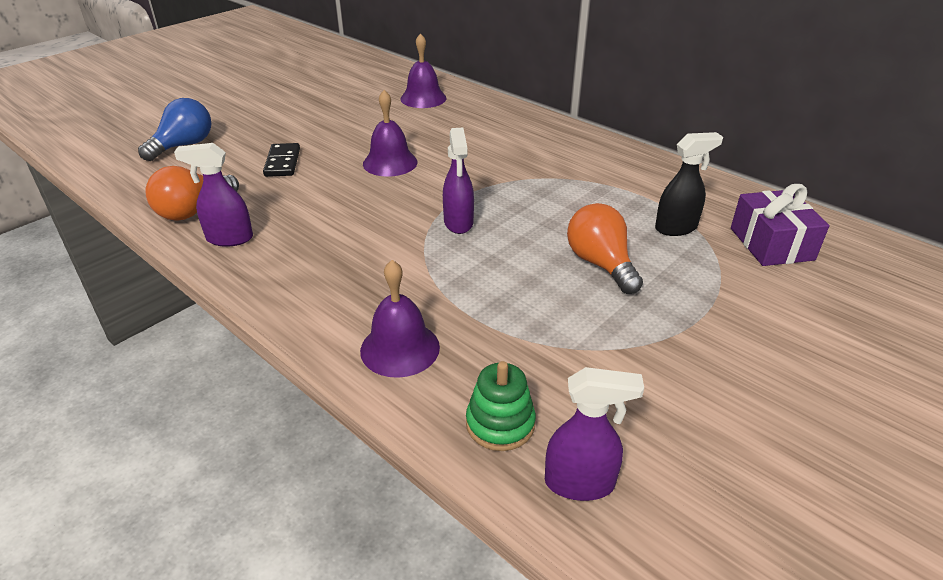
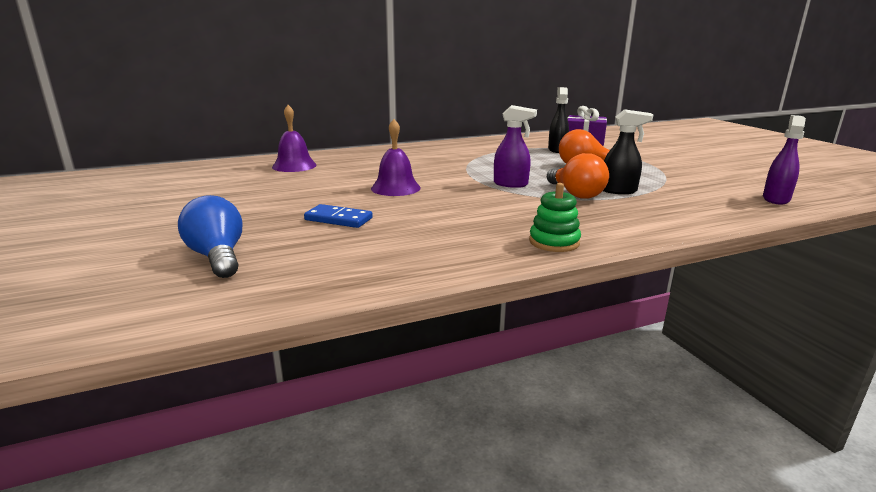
camera: 65 degrees left, 15 degrees down
orange light bulb [145,166,239,221] -> orange light bulb moved to [547,153,609,199]
purple spray bottle [174,143,253,247] -> none
black domino [263,143,300,177] -> blue domino [304,204,373,228]
purple bell [360,260,440,378] -> none
green stacking toy [466,361,536,451] -> green stacking toy moved to [529,183,581,252]
none -> black spray bottle [603,109,653,194]

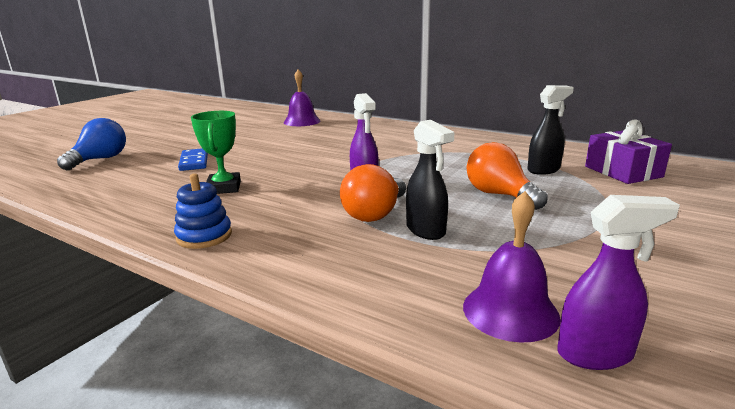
camera: 55 degrees right, 0 degrees up
purple bell [371,119,421,196] -> purple bell moved to [463,191,561,343]
green stacking toy [529,183,581,252] -> blue stacking toy [174,174,232,249]
none -> green trophy [191,111,241,194]

